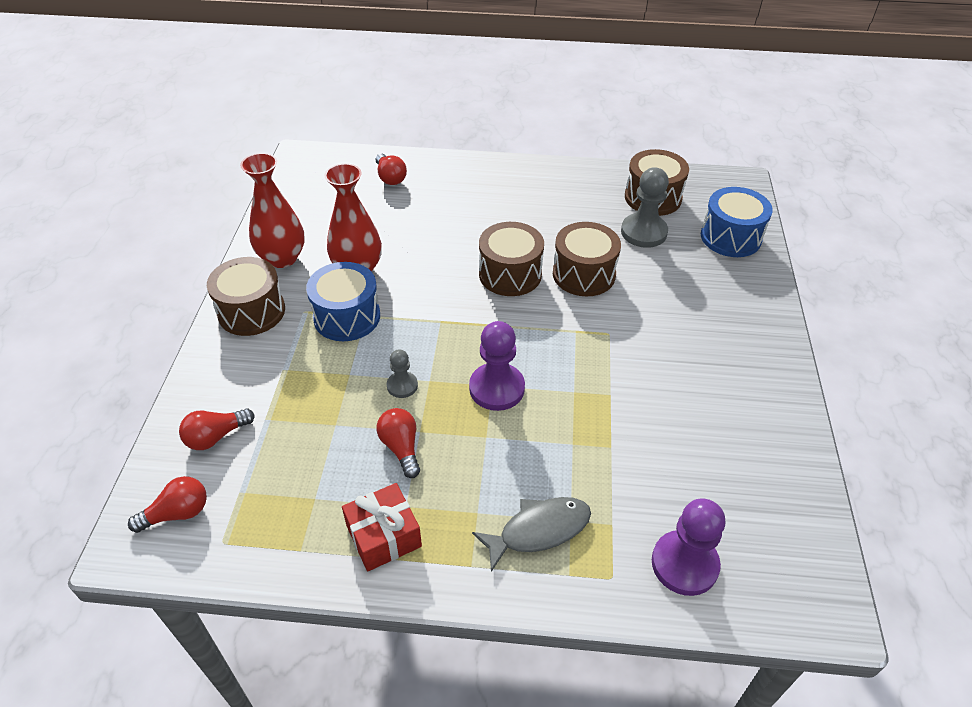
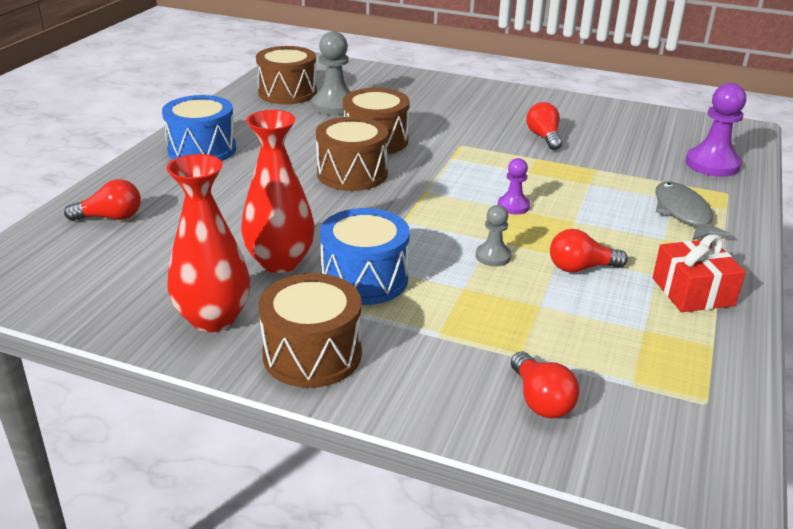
camera: 75 degrees left, 15 degrees down
red light bulb [128,476,207,533] -> red light bulb moved to [526,102,562,150]
purple pawn [469,321,525,411] -> purple pawn [498,158,530,214], size x0.56
blue drum [701,187,773,257] -> blue drum moved to [162,95,236,161]

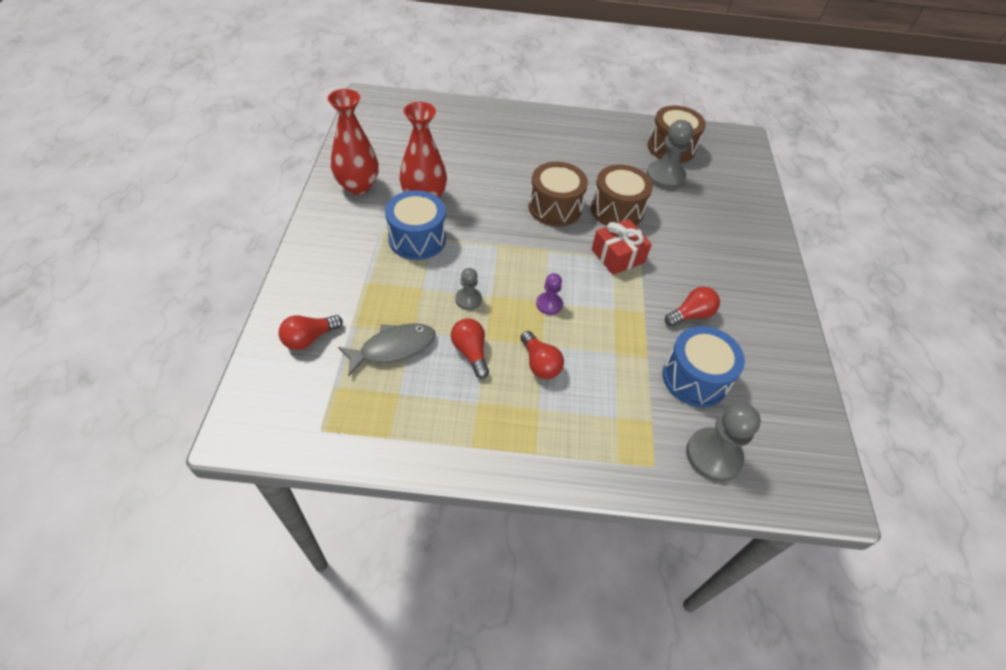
camera: 70 degrees right, 20 degrees up
red light bulb [64,179,141,221] -> red light bulb moved to [520,331,564,379]
blue drum [162,95,236,161] -> blue drum moved to [662,326,745,407]
brown drum [258,273,362,388] -> none
red gift [652,235,746,312] -> red gift moved to [592,219,652,275]
grey fish [655,181,733,241] -> grey fish moved to [338,323,436,376]
purple pawn [686,83,746,177] -> grey pawn [686,402,761,482]

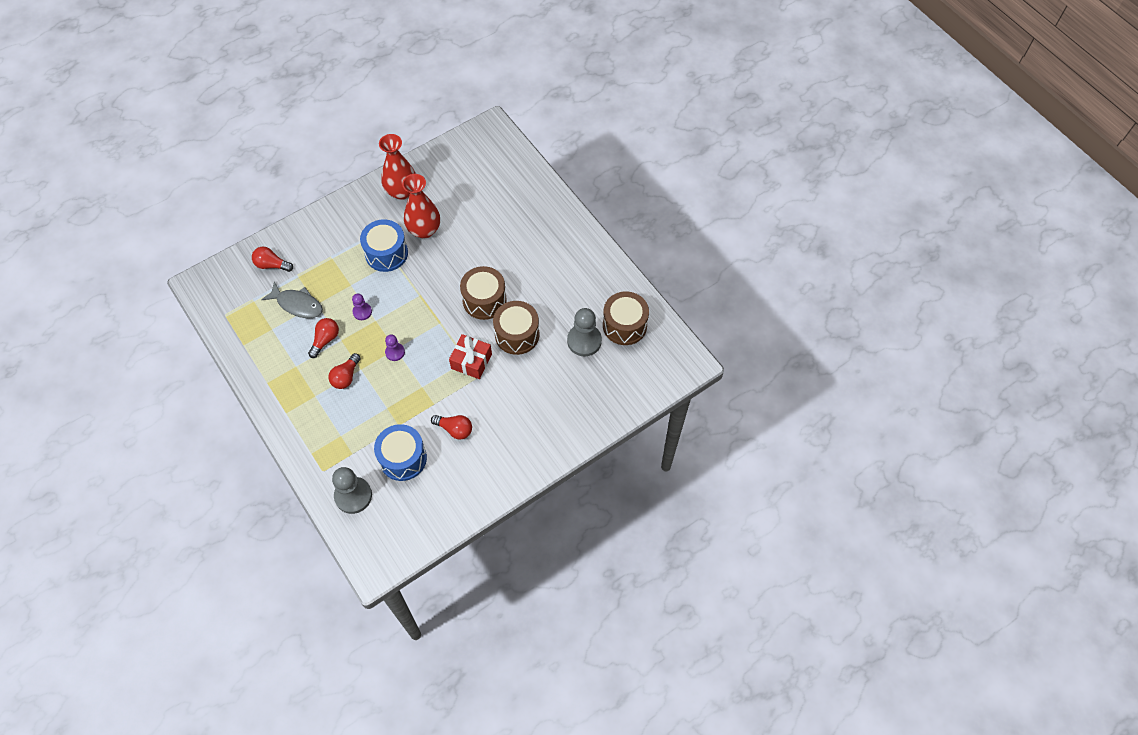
camera: 55 degrees right, 10 degrees up
grey pawn [455,268,482,310] -> purple pawn [352,294,372,320]

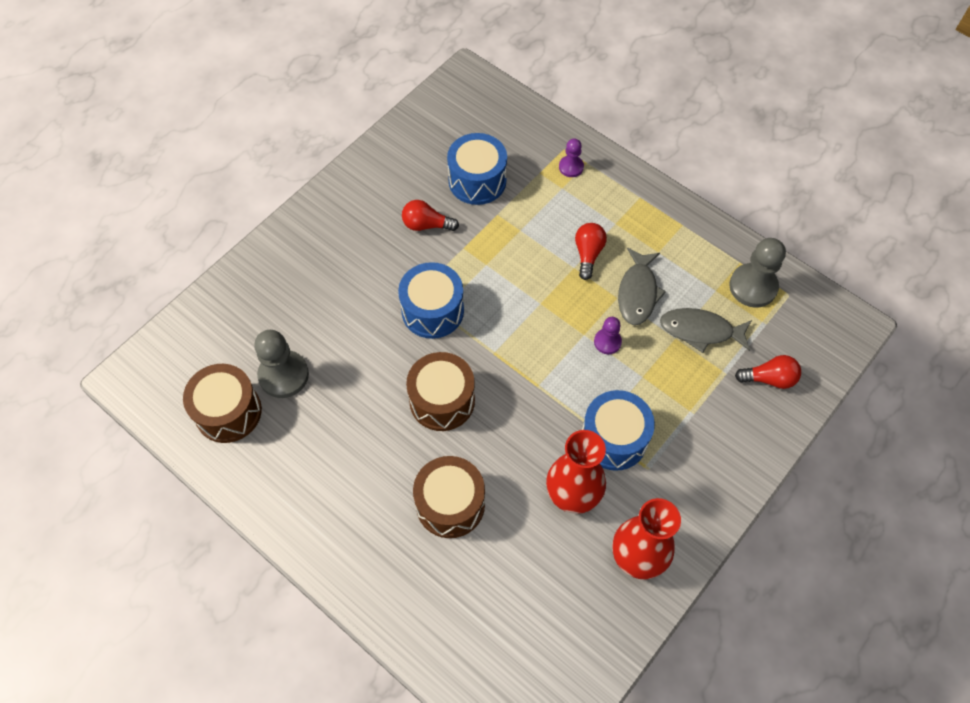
camera: 165 degrees right, 0 degrees up
red light bulb [308,318,339,358] -> grey fish [618,248,666,325]
grey pawn [332,467,372,514] -> grey pawn moved to [729,238,786,308]
purple pawn [385,335,405,361] -> purple pawn moved to [559,138,584,177]
red gift [449,334,492,379] -> blue drum [398,262,464,339]
brown drum [493,301,539,355] -> brown drum moved to [413,456,485,538]

